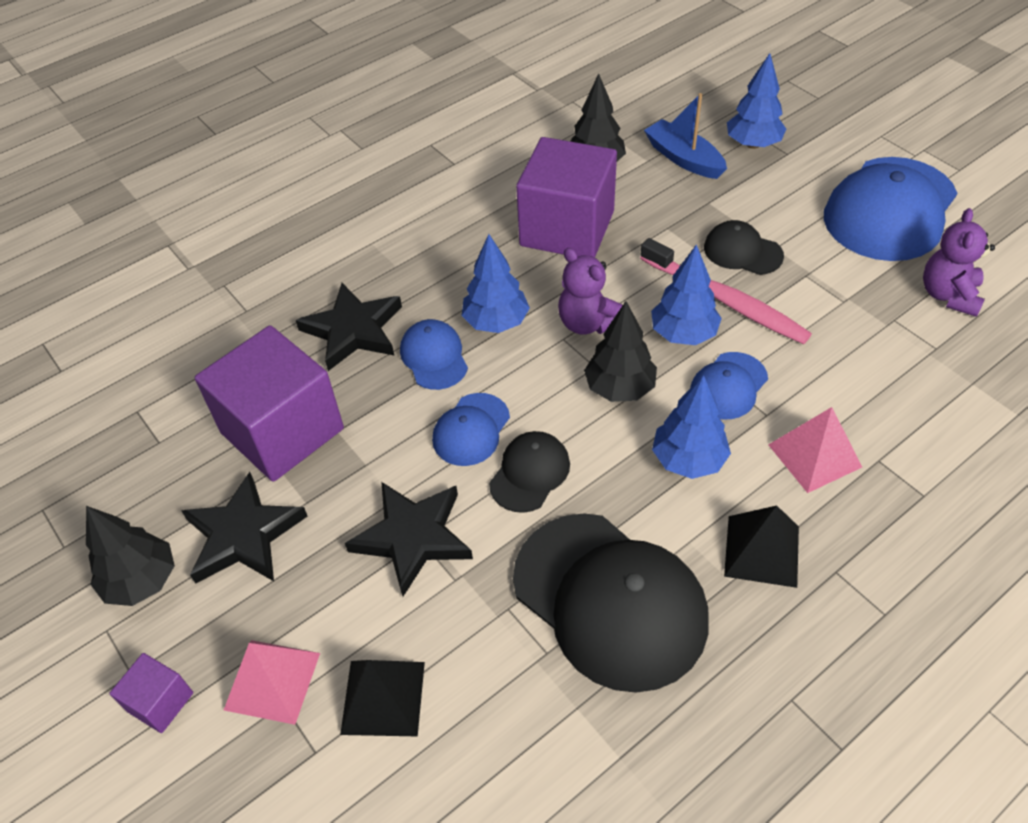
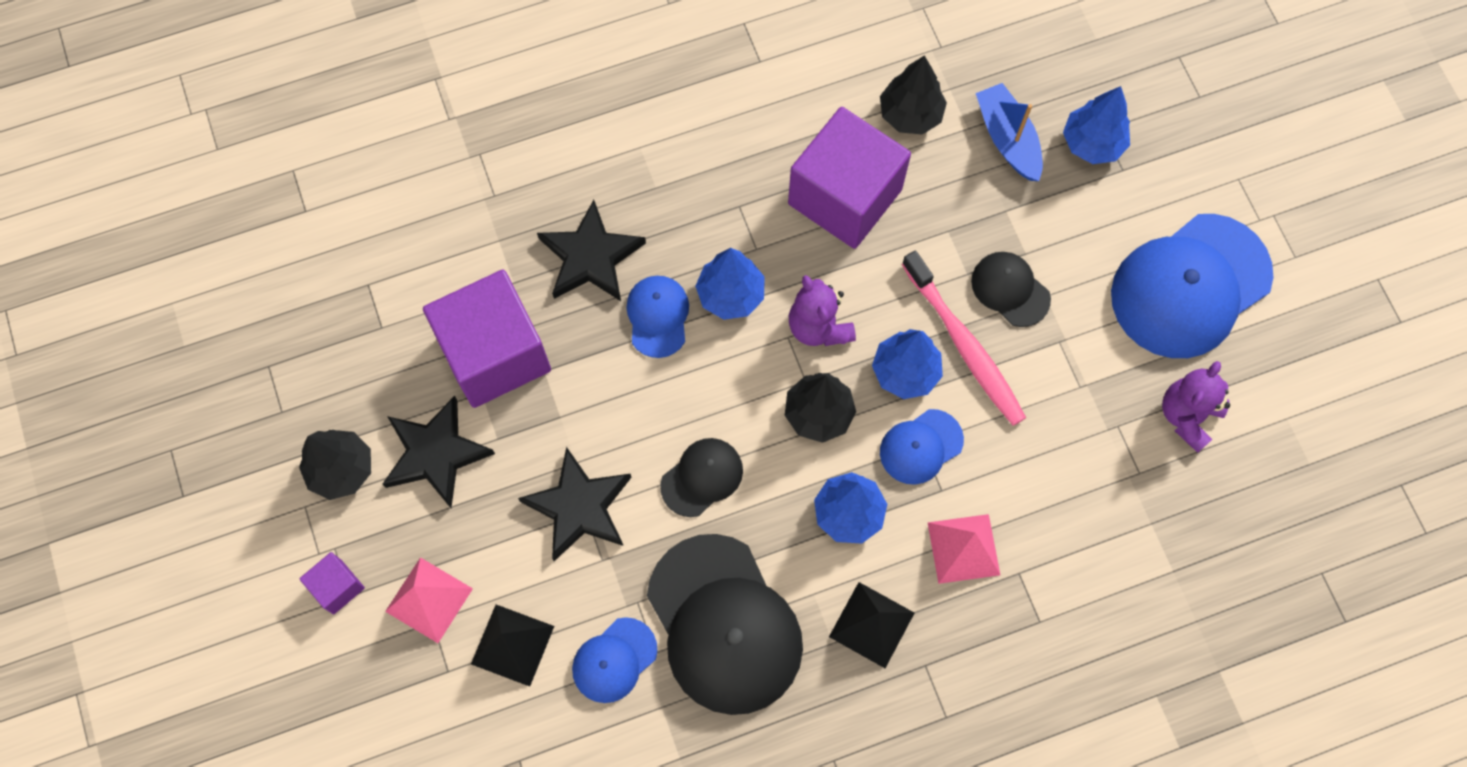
camera: 15 degrees right, 20 degrees up
blue cap [432,393,510,466] -> blue cap moved to [572,617,657,703]

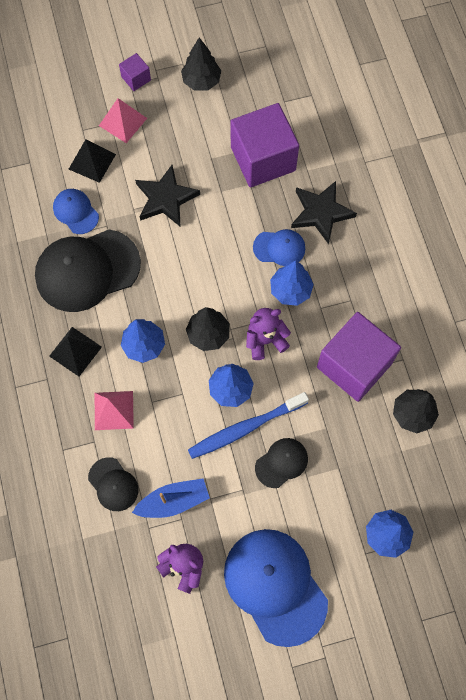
camera: 95 degrees right, 0 degrees up
black star [383,396,495,508] -> none
black cap [660,438,743,517] -> black cap moved to [88,457,139,511]
blue cap [880,409,964,485] -> none
pink toothbrush [902,250,1026,426] -> blue toothbrush [188,392,309,459]
blue boat [976,83,1043,181] -> blue boat moved to [132,479,210,518]

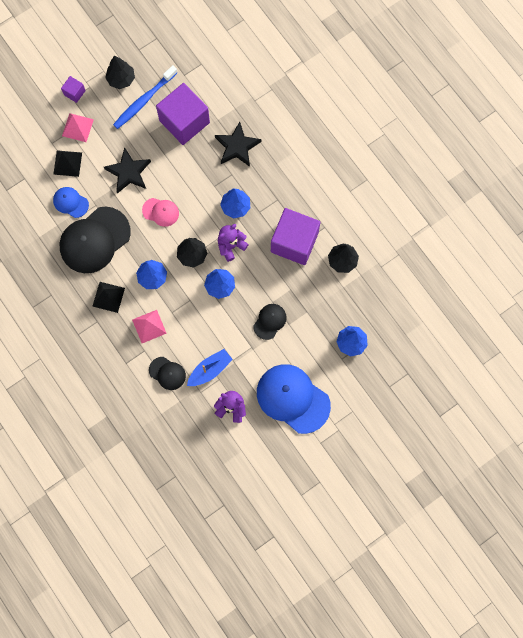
camera: 20 degrees left, 5 degrees up
blue toothbrush [188,392,309,459] -> blue toothbrush moved to [113,65,178,129]
blue cap [253,229,305,266] -> none
none -> pink cap [142,198,179,227]

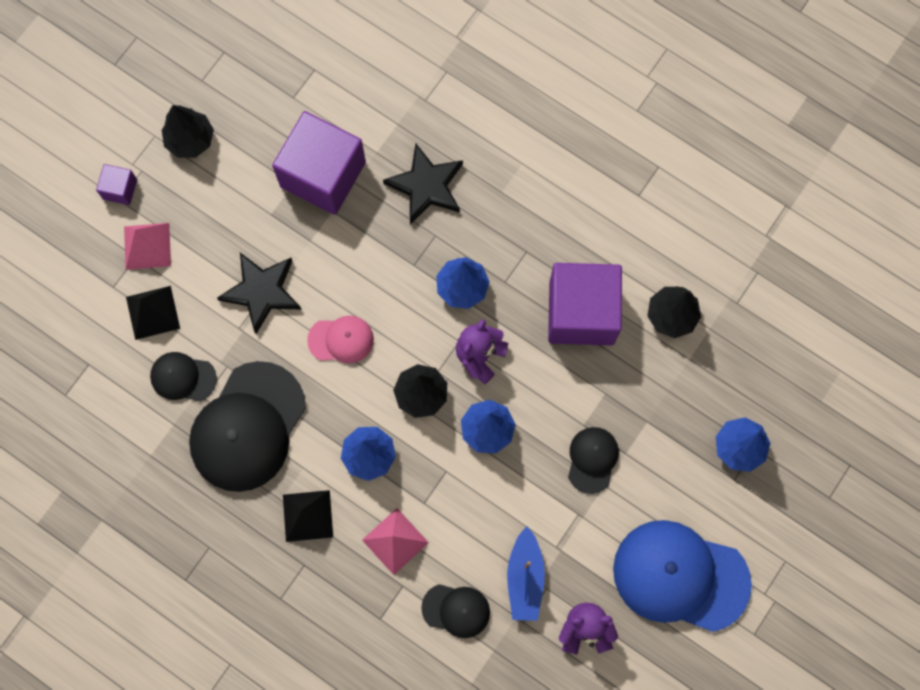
camera: 20 degrees left, 0 degrees up
blue cap [53,187,89,218] -> black cap [150,352,217,401]
blue toothbrush [113,65,178,129] -> none
blue boat [187,349,233,386] -> blue boat turned 150 degrees clockwise [507,527,545,621]

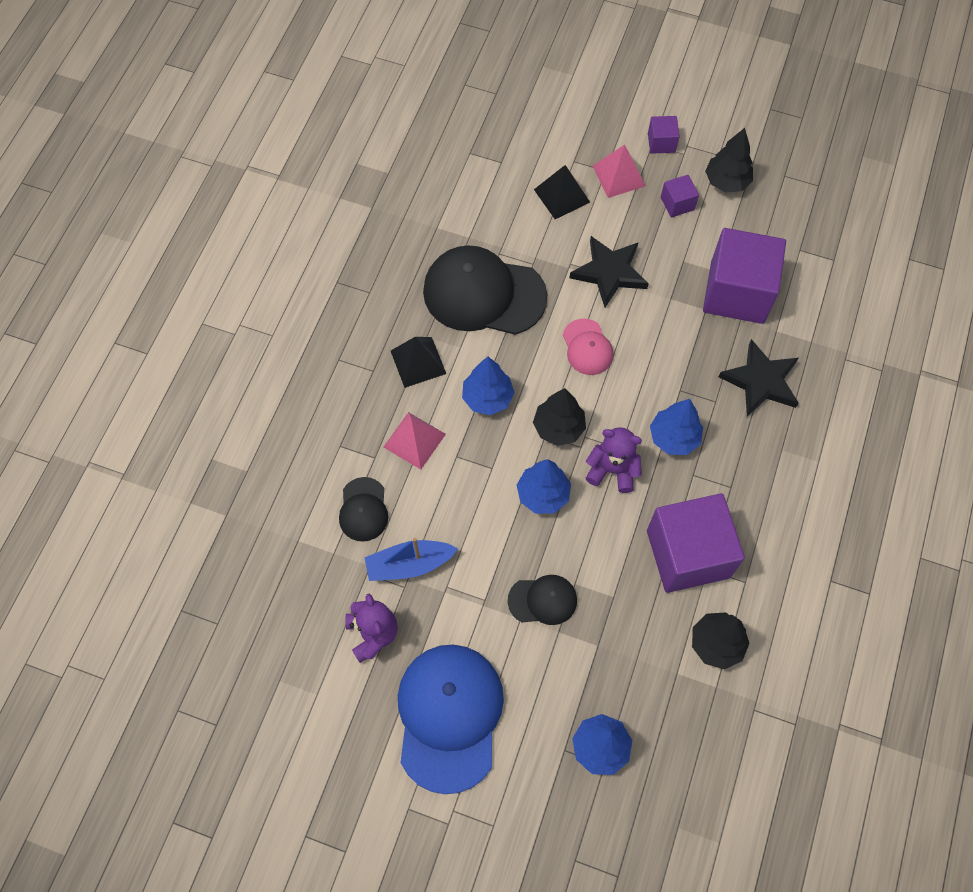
camera: 75 degrees right, 10 degrees down
black cap [150,352,217,401] -> none
none -> purple cube [661,175,699,217]

